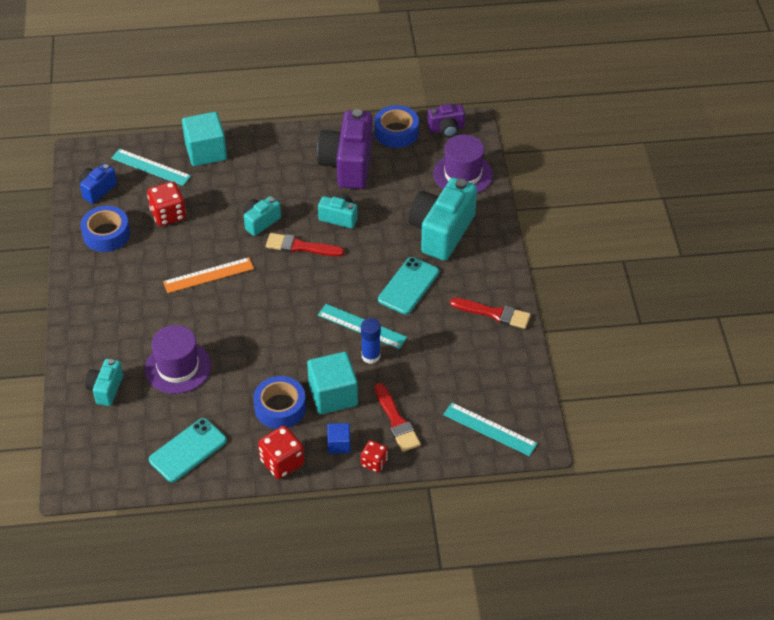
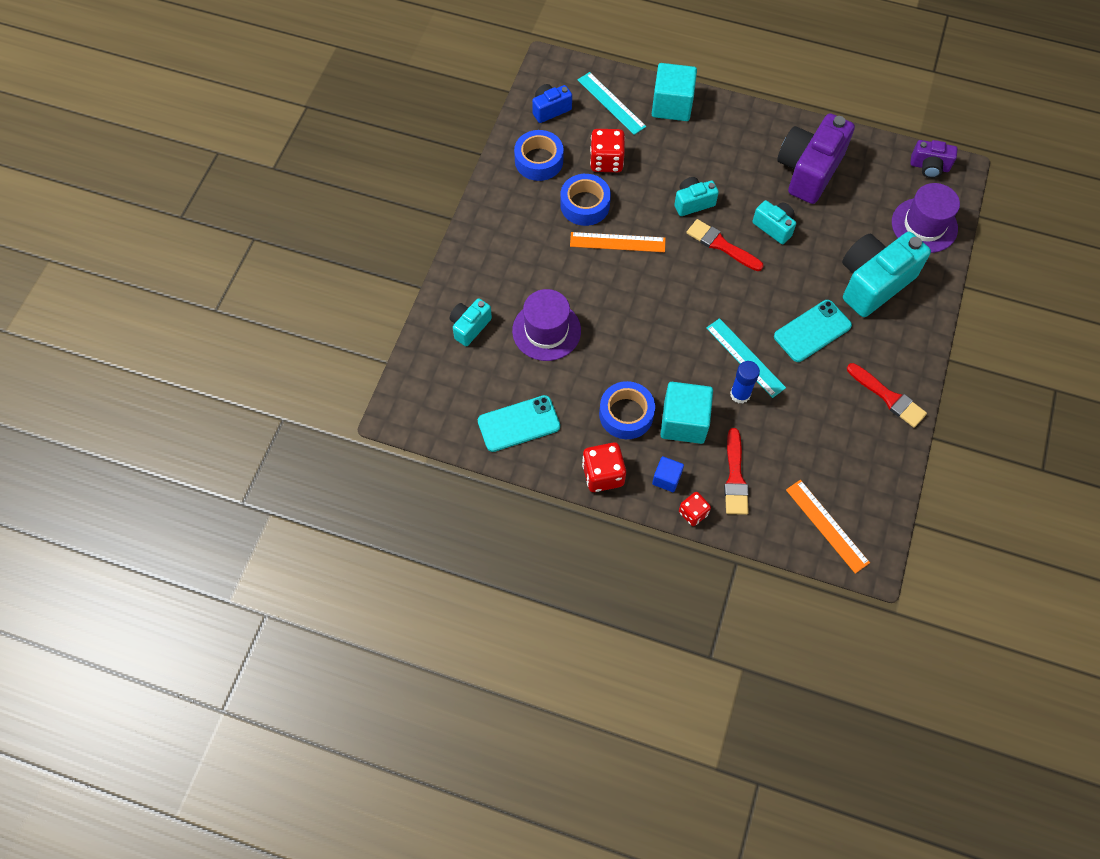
camera: 25 degrees right, 15 degrees up
blue tape [374,105,419,148] -> blue tape moved to [560,174,611,226]
turquoise ruler [443,403,538,456] -> orange ruler [786,480,870,574]

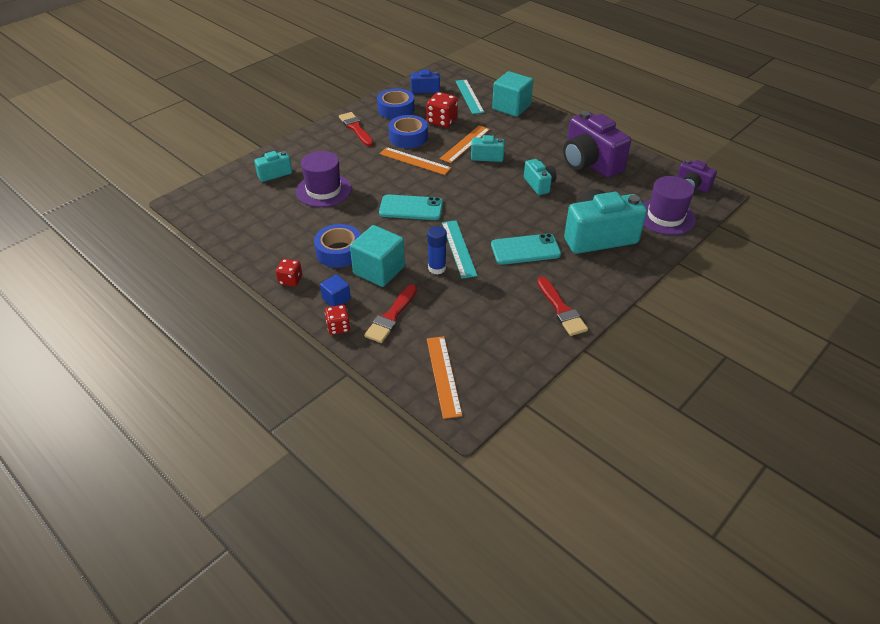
camera: 25 degrees right, 20 degrees down
turquoise phone [478,395,560,452] -> turquoise phone moved to [379,194,443,220]
red dice [582,442,626,492] -> red dice [276,259,302,287], size x0.62
red brush [686,219,763,271] -> red brush moved to [339,112,374,146]
purple camera [777,113,855,204] -> purple camera turned 90 degrees counterclockwise [563,111,631,178]
none -> orange ruler [440,125,490,163]

